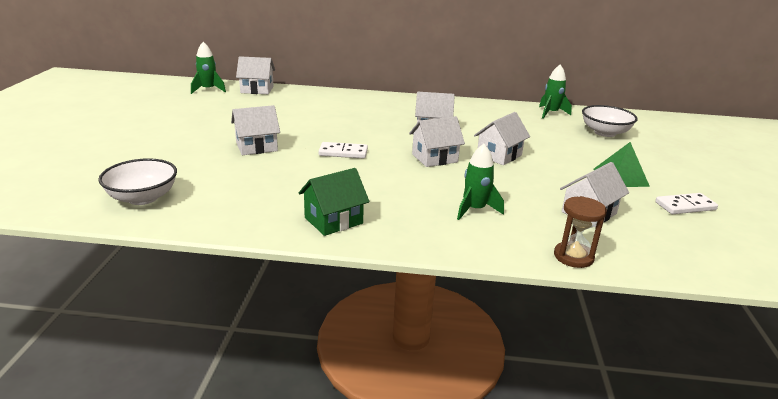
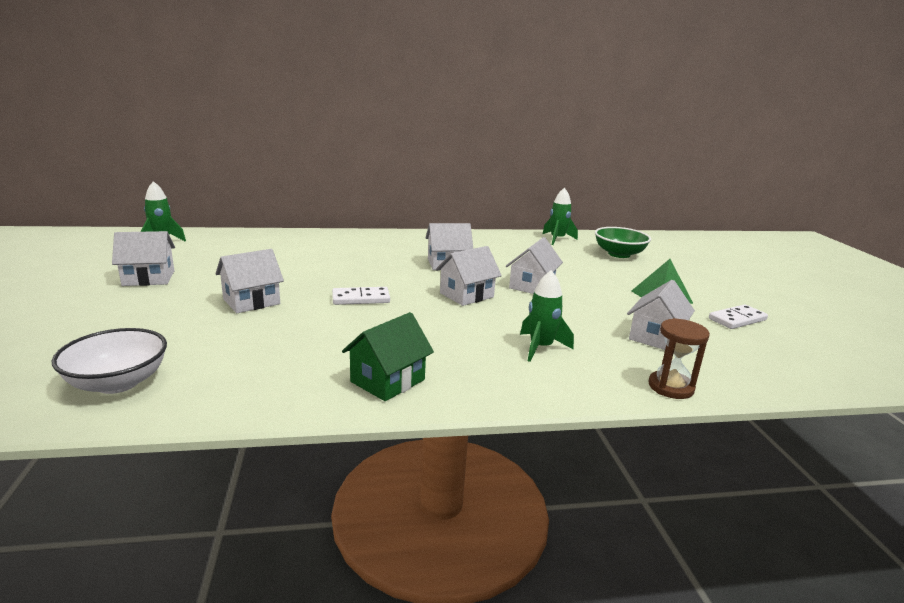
camera: 15 degrees left, 5 degrees down
white house [236,56,275,94] -> white house moved to [112,231,175,286]
white bowl [582,105,638,137] -> green bowl [595,227,651,258]

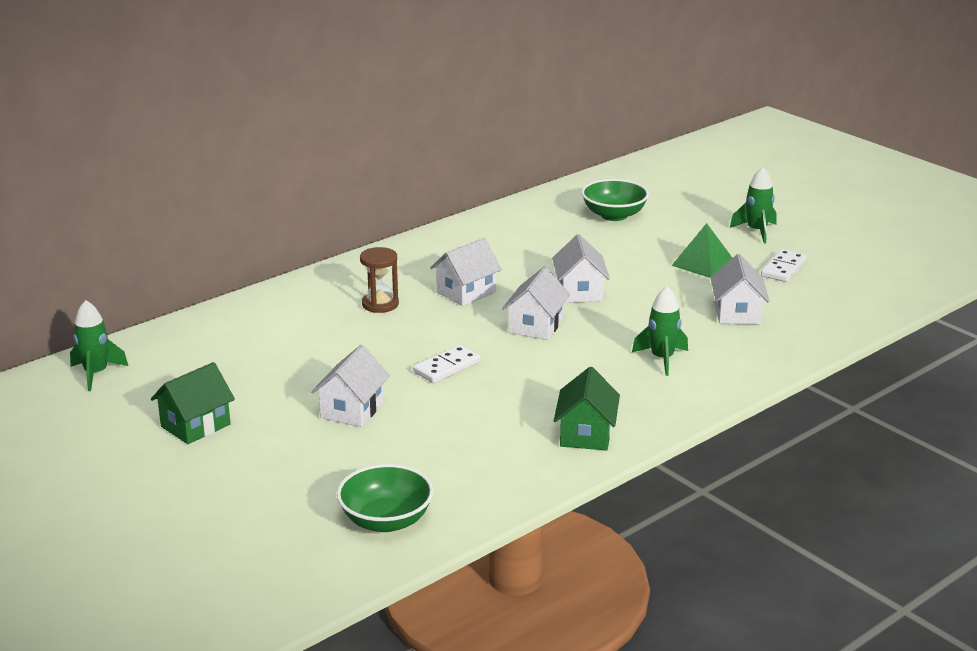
camera: 30 degrees left, 5 degrees up
white bowl [52,328,167,394] -> green bowl [337,464,434,532]
white house [112,231,175,286] -> green house [151,362,235,444]
green rocket [543,187,578,245] -> green rocket moved to [730,167,776,243]
brown hourglass [648,318,710,399] -> brown hourglass moved to [360,247,399,313]

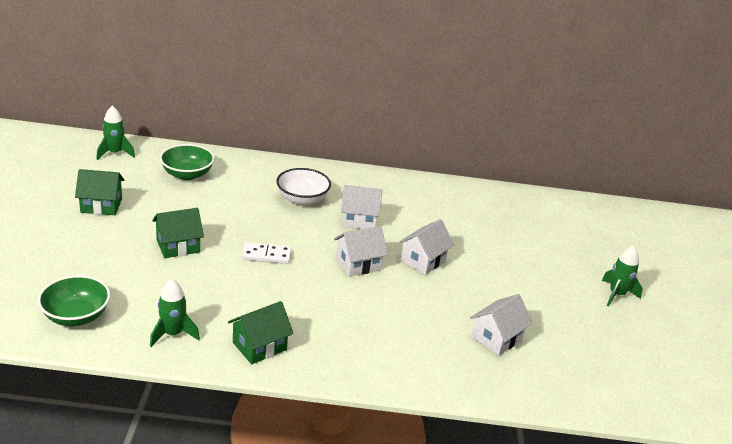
camera: 40 degrees right, 5 degrees up
white house [311,345,390,427] -> green house [152,208,204,258]
brown hourglass [360,247,399,313] -> white bowl [276,168,331,205]
green bowl [581,179,649,221] -> green bowl moved to [160,144,215,180]
green rocket [632,286,688,376] -> green rocket moved to [150,279,200,347]
green pyramid [671,223,732,278] -> none
white domino [761,249,807,282] -> none

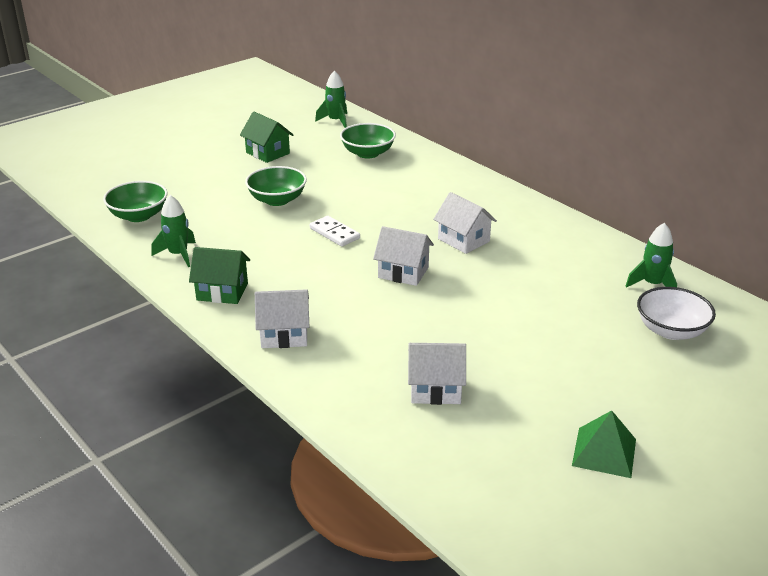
camera: 50 degrees right, 0 degrees up
green house [152,208,204,258] -> green bowl [245,166,307,206]
white bowl [276,168,331,205] -> white bowl moved to [637,287,716,340]
white house [398,219,454,275] -> white house moved to [255,289,309,348]
green rocket [602,246,643,306] -> green rocket moved to [625,223,677,288]
none -> green pyramid [572,410,636,478]

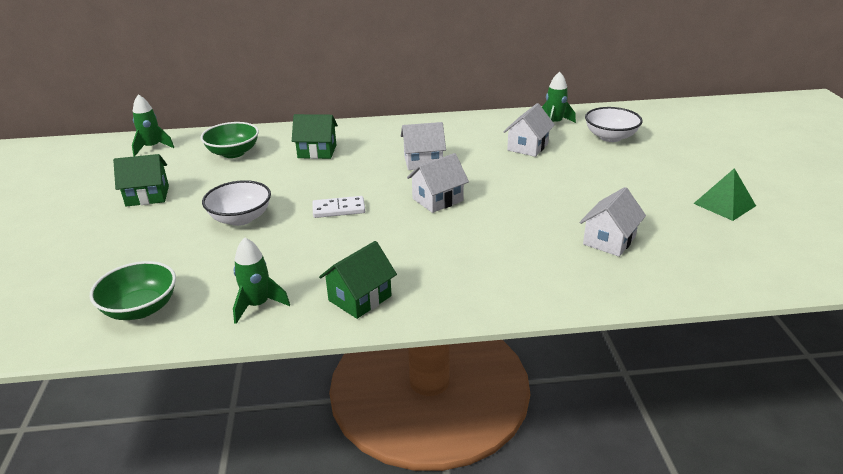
camera: 55 degrees left, 0 degrees up
green bowl [245,166,307,206] -> white bowl [202,180,271,226]
white house [255,289,309,348] -> white house moved to [503,103,555,157]
none -> green house [292,114,338,159]

